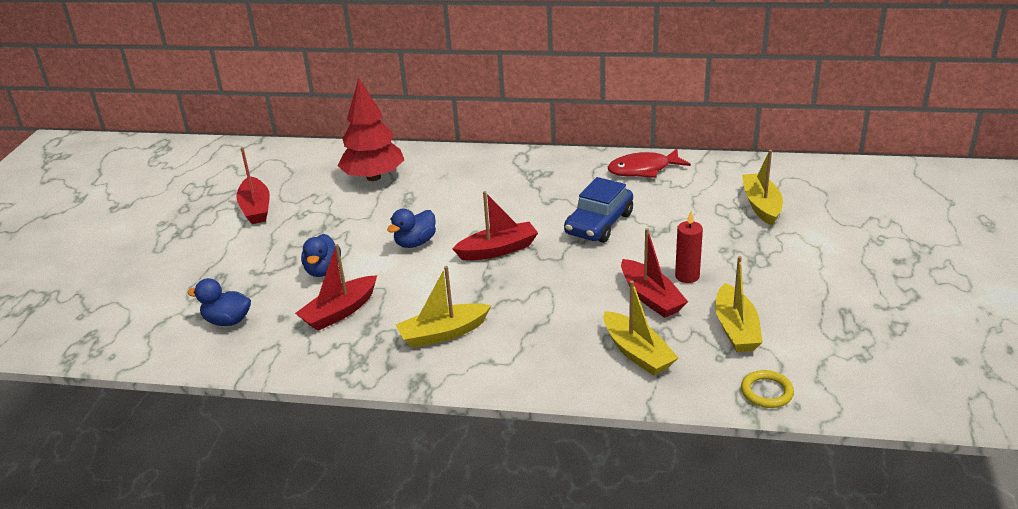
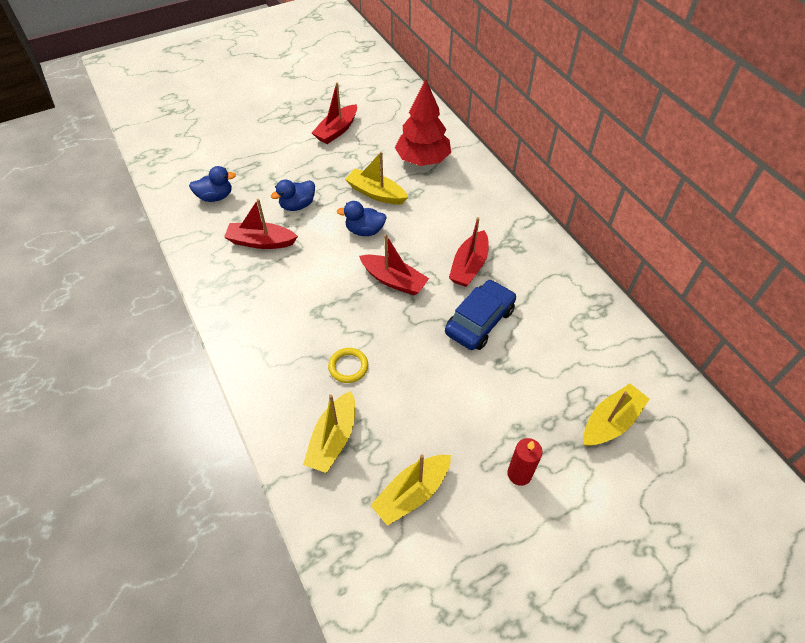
camera: 50 degrees right, 20 degrees up
blue duck [187,278,251,326] -> blue duck turned 105 degrees clockwise [189,166,236,202]
yellow boat [395,266,491,348] -> yellow boat moved to [345,151,408,205]
blue car [564,177,633,243] -> blue car turned 135 degrees clockwise [445,279,516,350]
red fish [608,149,691,178] -> none
red boat [621,228,688,318] -> red boat moved to [449,217,489,287]
red candle [675,211,703,283] -> red candle moved to [507,438,543,486]
yellow ring [741,370,794,408] -> yellow ring moved to [328,348,368,383]

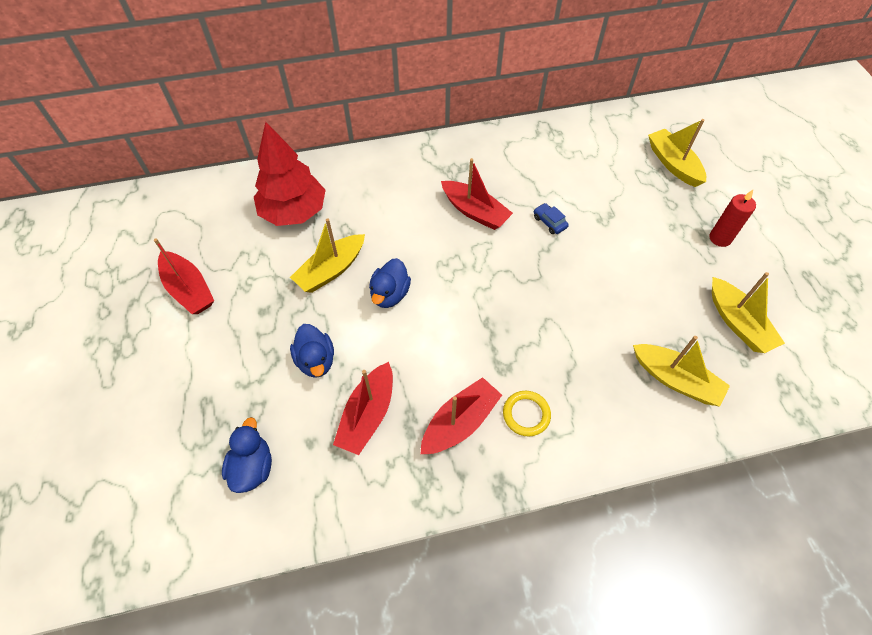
camera: 75 degrees left, 5 degrees up
yellow ring [328,348,368,383] -> yellow ring moved to [503,391,551,436]
red boat [359,234,429,295] -> red boat moved to [420,377,502,454]
blue car [445,279,516,350] -> blue car [534,203,569,234], size x0.44

